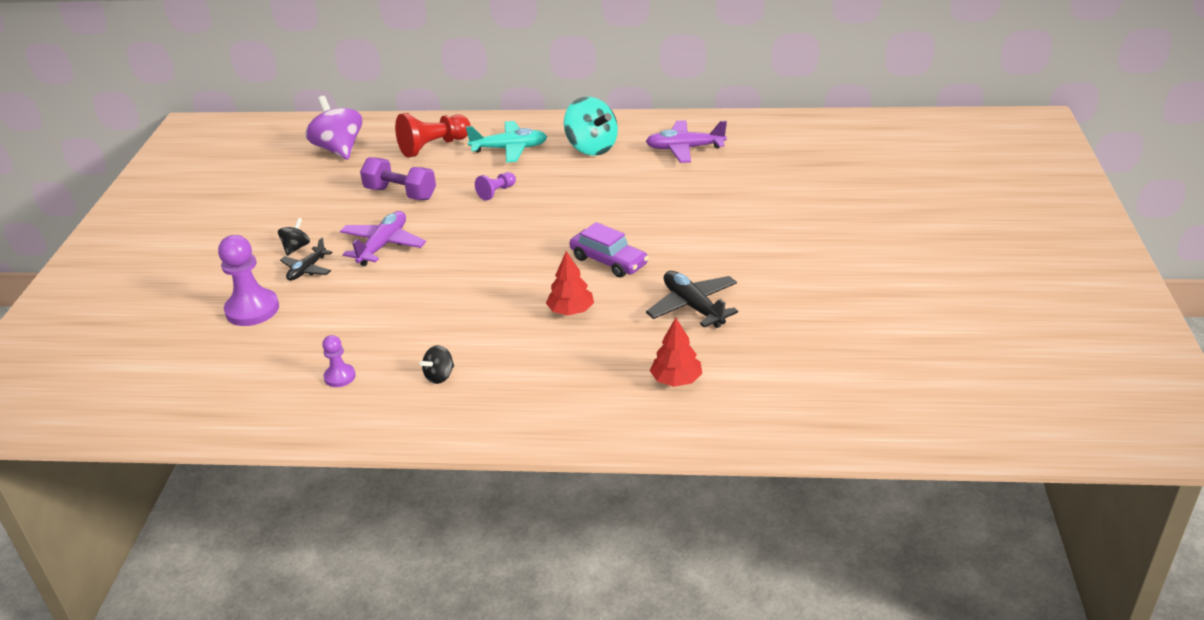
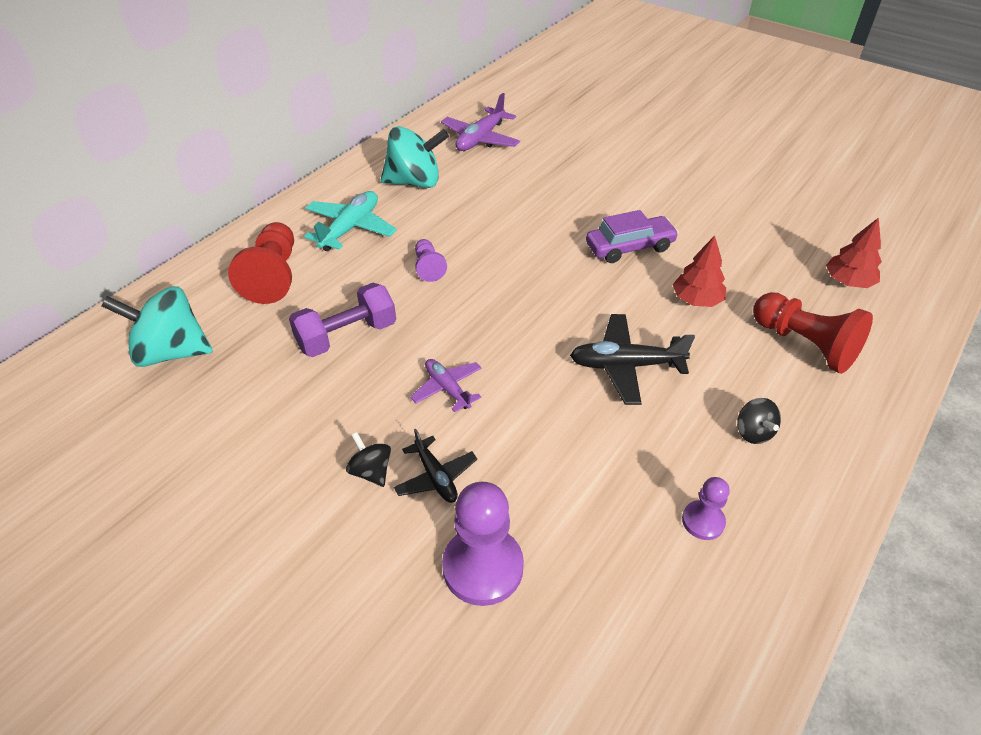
camera: 60 degrees left, 10 degrees up
purple spinning top [305,96,362,160] -> turquoise spinning top [101,286,213,367]
purple plane [340,211,426,266] -> purple plane [410,359,482,412], size x0.63
black plane [646,271,738,328] -> black plane moved to [570,314,695,405]
none -> red pawn [753,292,873,374]

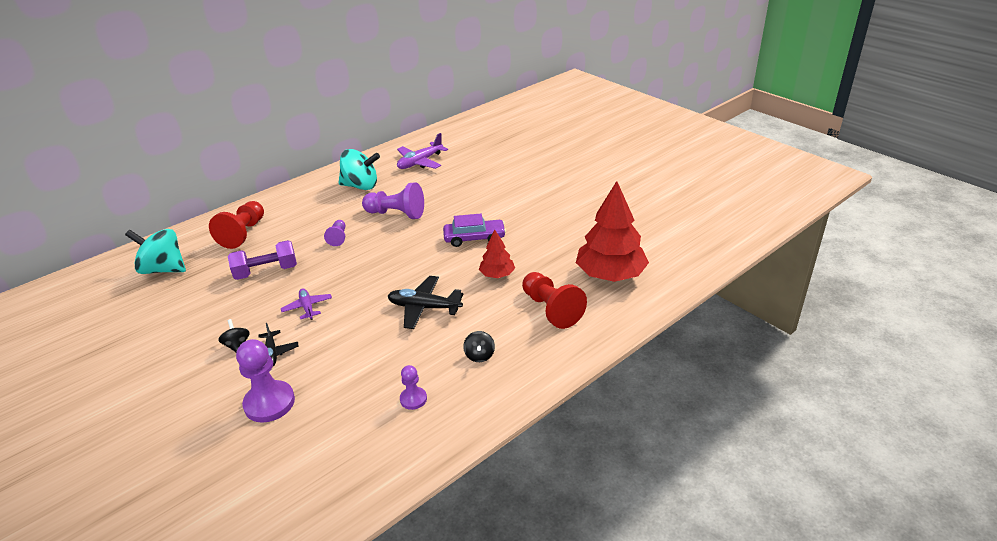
camera: 15 degrees right, 10 degrees down
turquoise plane [304,191,397,252] -> none
red tree [826,218,882,288] -> red tree [576,181,649,282], size x1.94
none -> purple pawn [362,182,424,219]

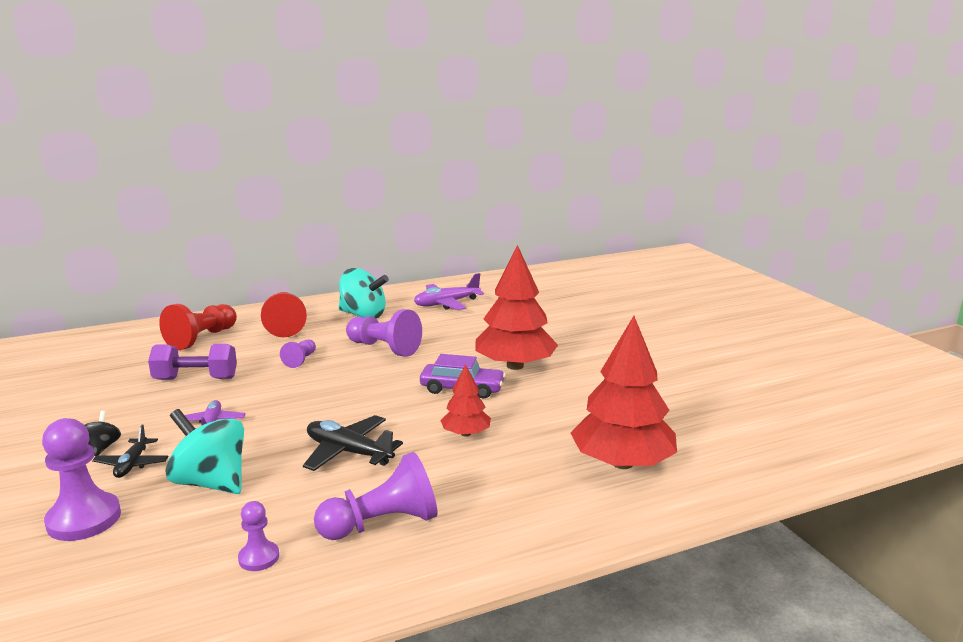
camera: 15 degrees right, 15 degrees down
turquoise spinning top [125,229,186,274] -> turquoise spinning top moved to [165,409,244,494]
black spinning top [463,331,495,362] -> purple pawn [314,452,438,540]
red pawn [522,272,587,329] -> red pawn moved to [261,292,307,337]
none -> red tree [475,245,558,370]

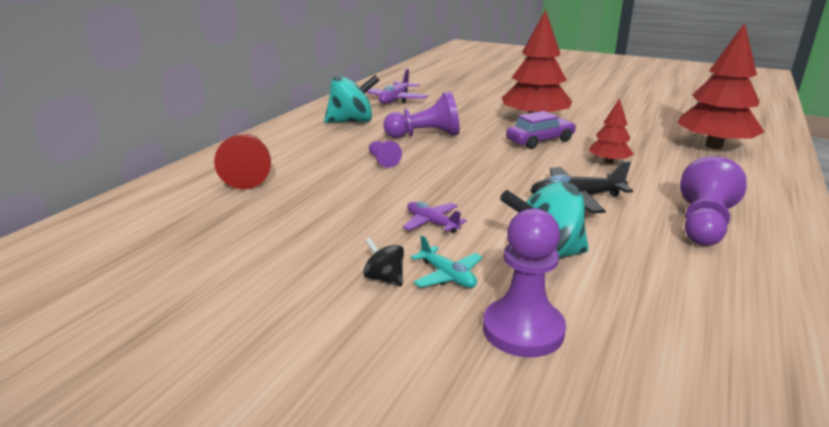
camera: 40 degrees left, 5 degrees up
black plane [92,425,168,478] -> turquoise plane [411,235,483,288]
purple dumbbell [148,344,237,380] -> none
purple pawn [238,501,279,571] -> none
red pawn [261,292,307,337] -> none

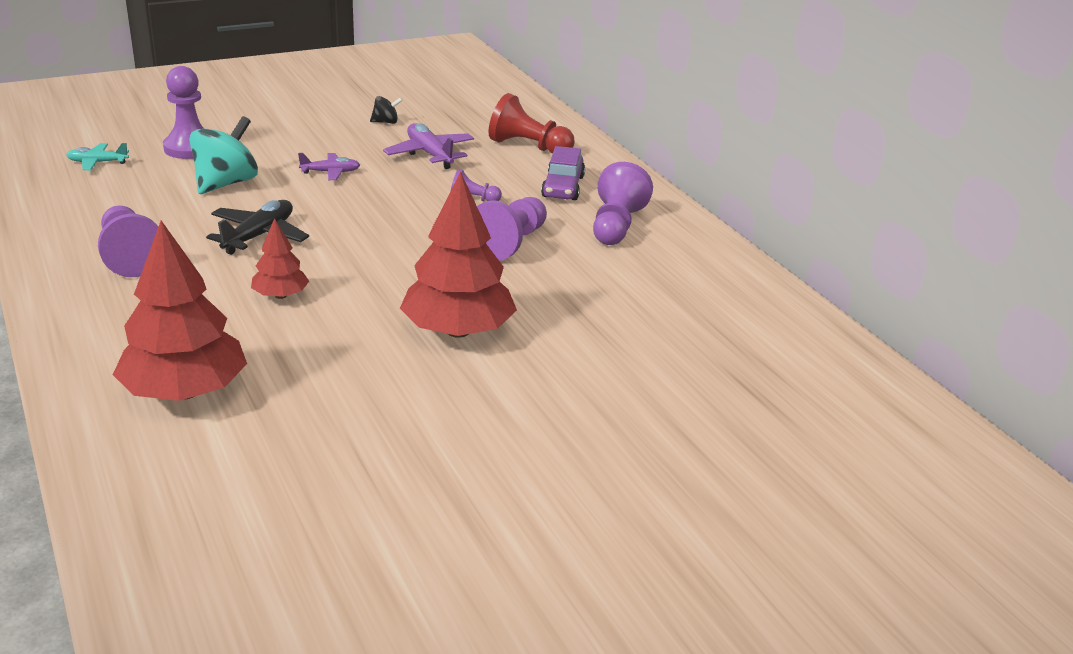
camera: 125 degrees right, 5 degrees up
turquoise spinning top [324,75,380,123] -> purple pawn [593,162,653,245]
black spinning top [363,237,404,286] -> black spinning top moved to [370,96,403,124]
purple plane [366,69,428,104] -> purple plane moved to [383,123,474,169]
turquoise plane [411,235,483,288] -> turquoise plane moved to [67,143,129,170]
purple car [506,111,576,149] -> purple car moved to [541,146,585,200]

